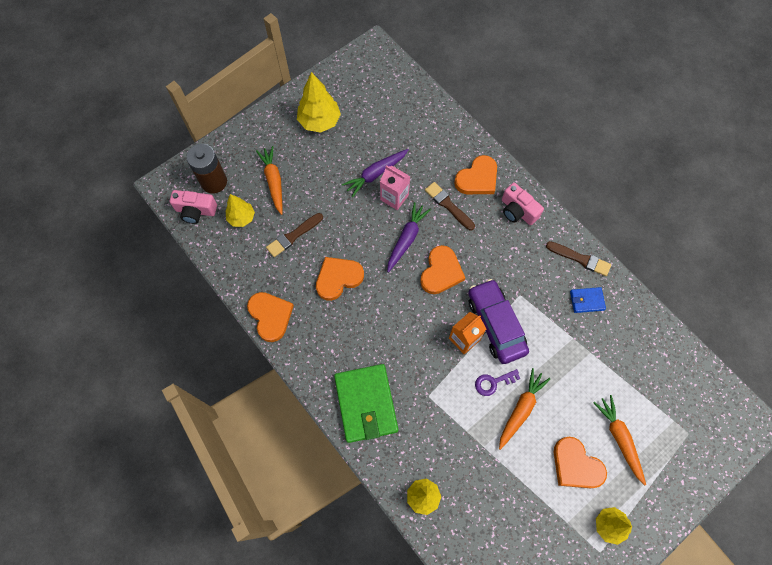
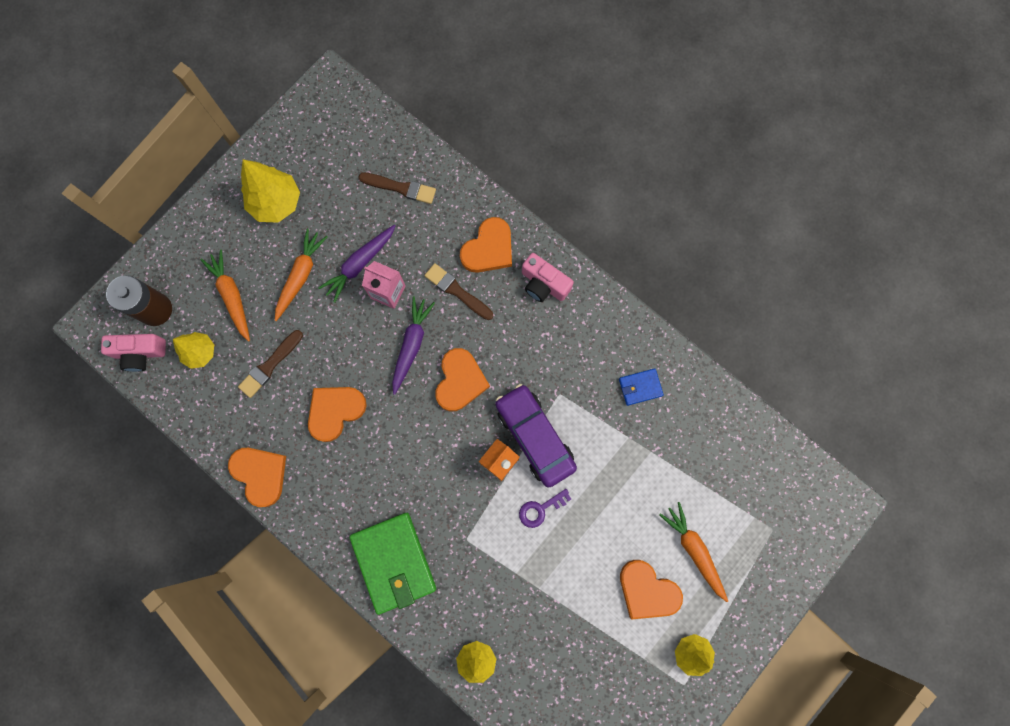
camera: 10 degrees left, 10 degrees up
orange carrot [499,368,550,450] -> orange carrot moved to [275,229,327,321]
brown brush [546,241,611,276] -> brown brush moved to [358,173,436,204]

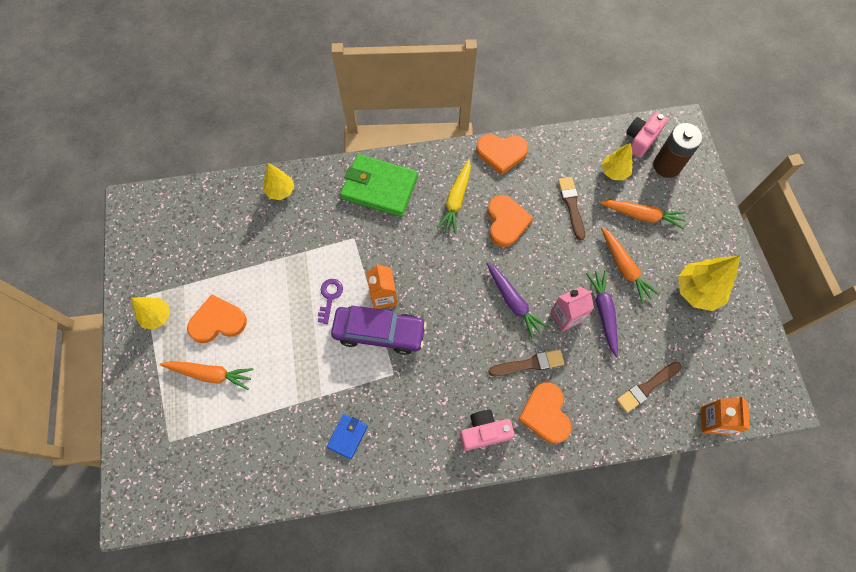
camera: 130 degrees right, 10 degrees down
orange heart [435,348,490,411] -> none
none -> yellow carrot [437,159,471,234]
none -> orange carton [701,397,750,435]

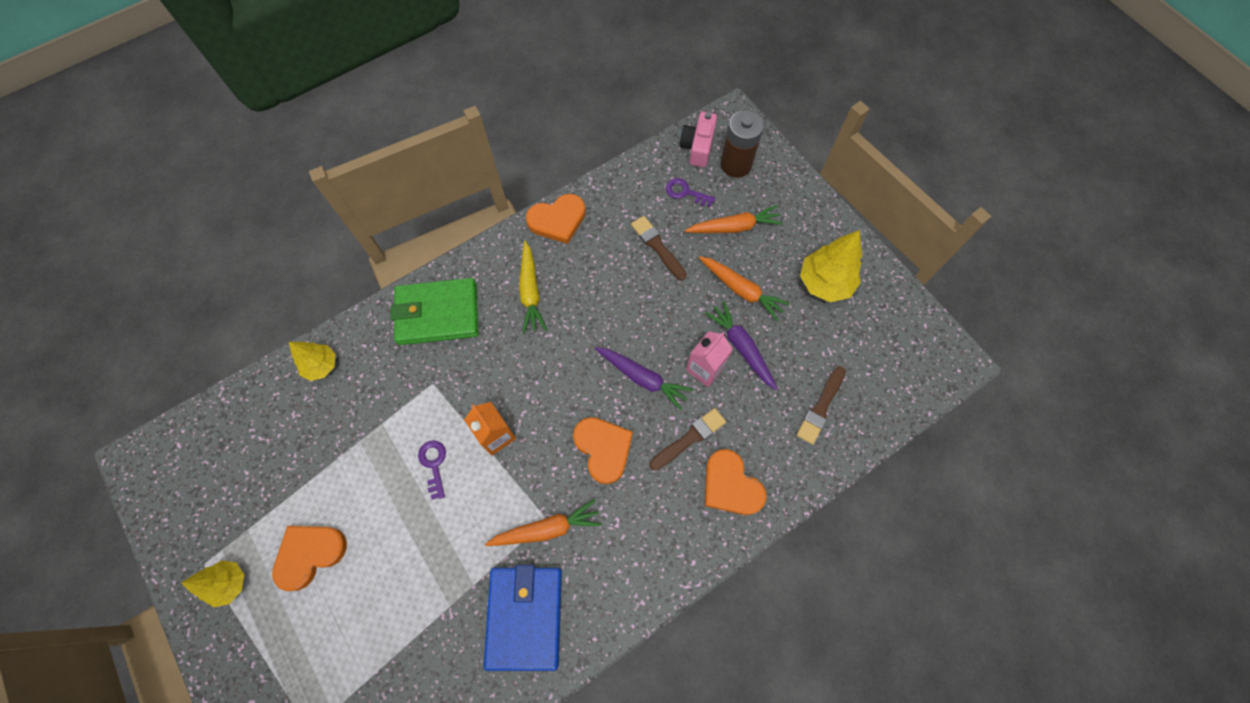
camera: 25 degrees left, 0 degrees up
orange carrot [160,361,254,390] -> orange carrot moved to [485,499,602,546]
blue wallet [327,414,368,459] -> blue wallet [483,565,562,671], size x2.07
purple car [331,305,427,355] -> none
pink camera [460,410,515,451] -> none
orange heart [488,195,533,247] -> orange heart moved to [573,417,633,484]
yellow tree [602,143,633,180] -> purple key [666,178,715,207]
orange carton [701,397,750,435] -> none

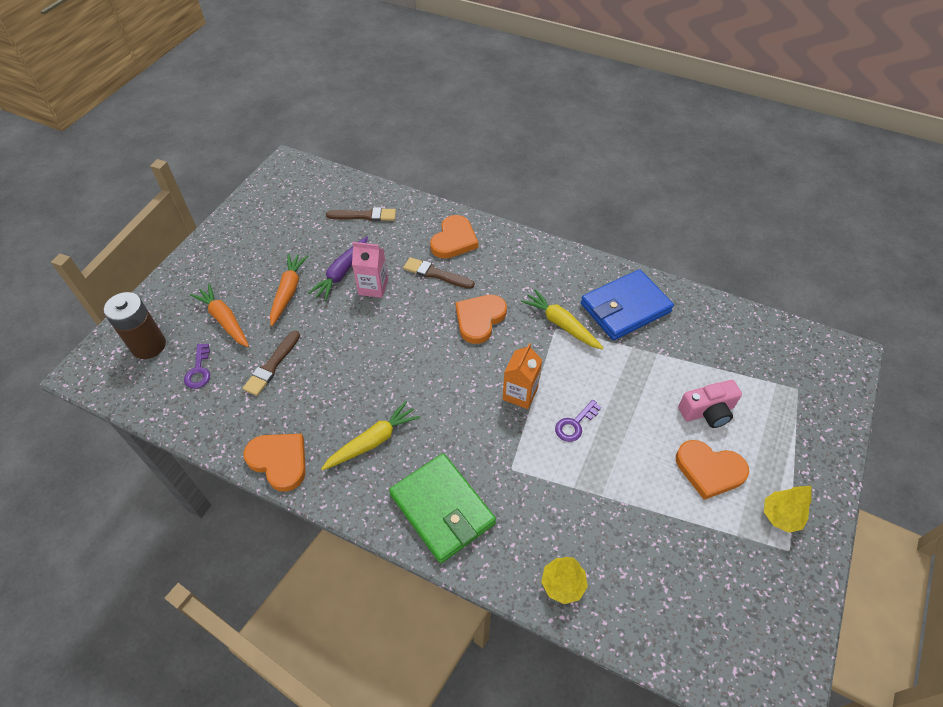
camera: 120 degrees left, 15 degrees down
orange carrot [485,499,602,546] -> yellow carrot [521,289,604,350]
purple carrot [595,347,693,410] -> none
pink camera [680,112,717,167] -> pink camera moved to [678,380,742,428]
yellow tree [800,230,862,302] -> none

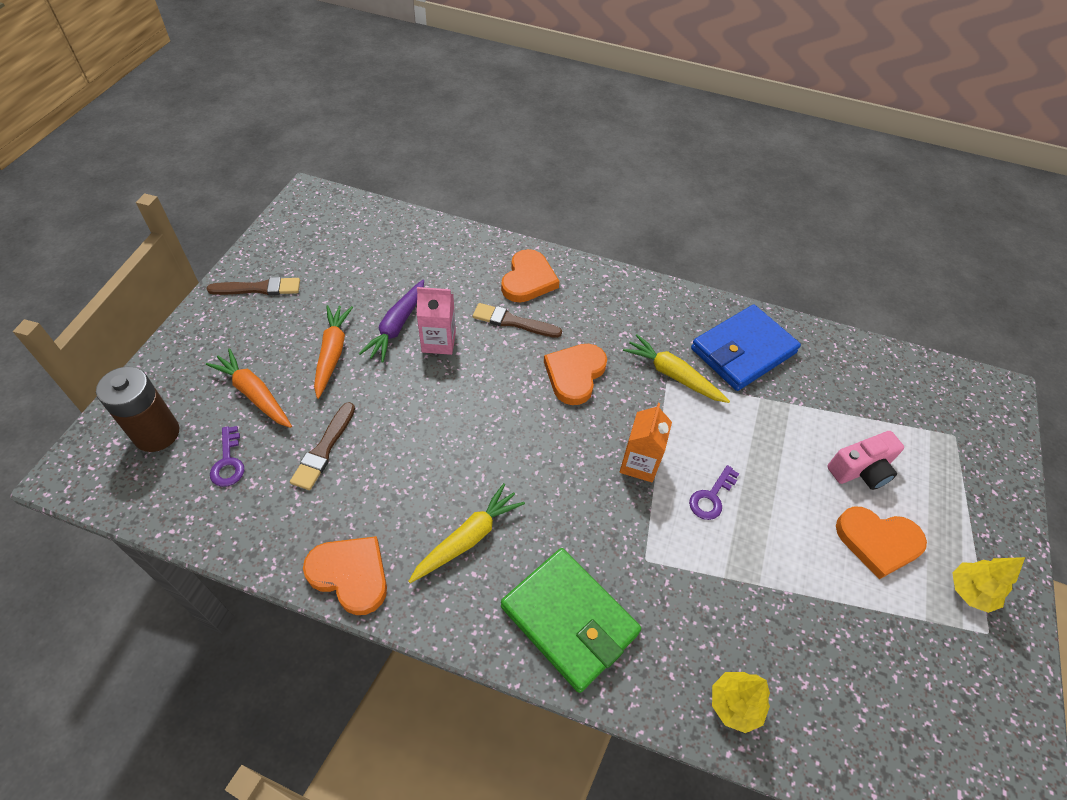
camera: 10 degrees left, 0 degrees up
brown brush [326,207,396,221] -> brown brush moved to [207,277,300,295]

